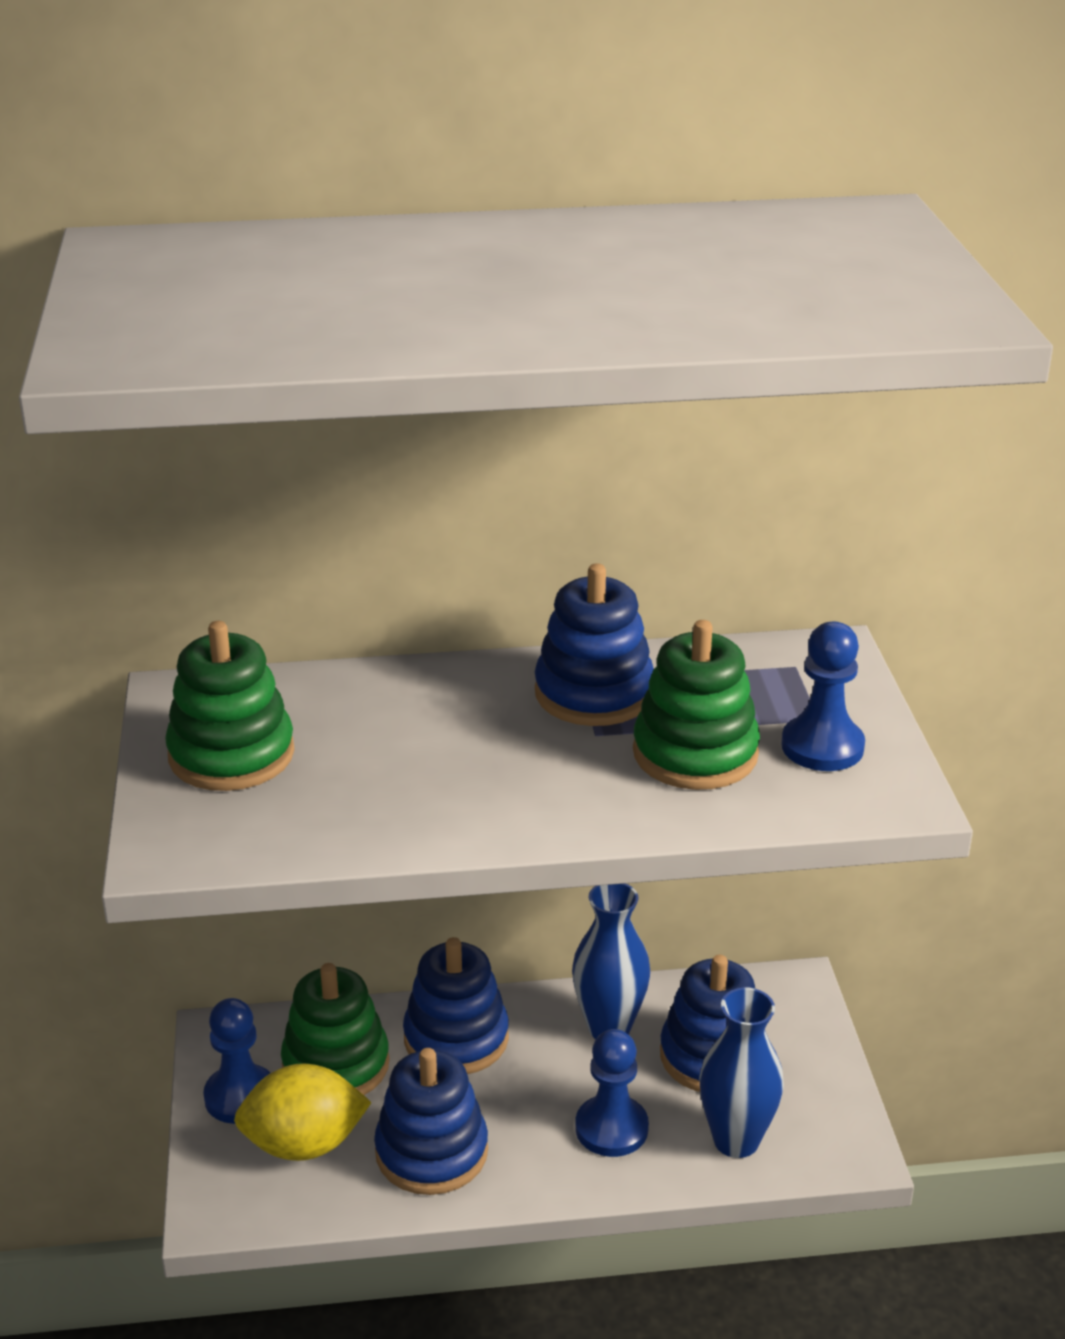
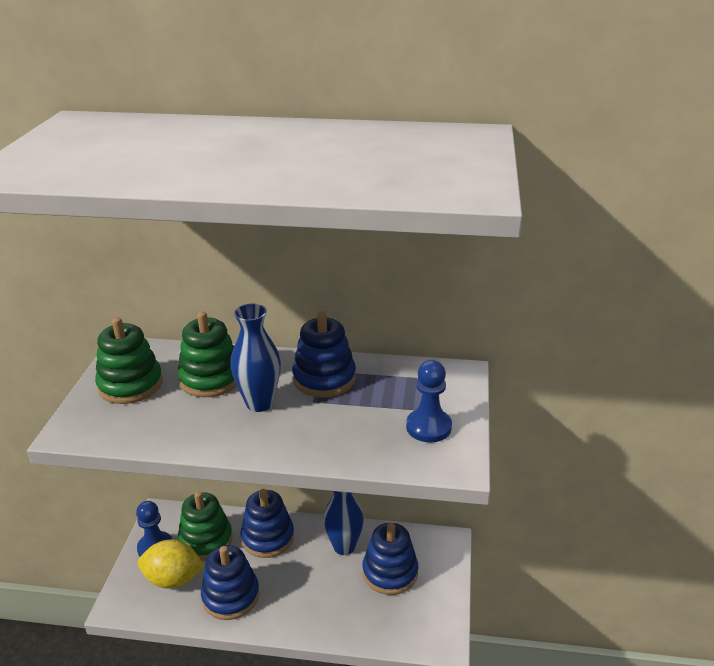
camera: 15 degrees right, 0 degrees up
blue pawn [575,1029,649,1157] -> none
green stacking toy [633,620,760,790] -> green stacking toy moved to [177,311,237,397]
blue vase [699,987,784,1158] -> blue vase moved to [231,304,281,412]

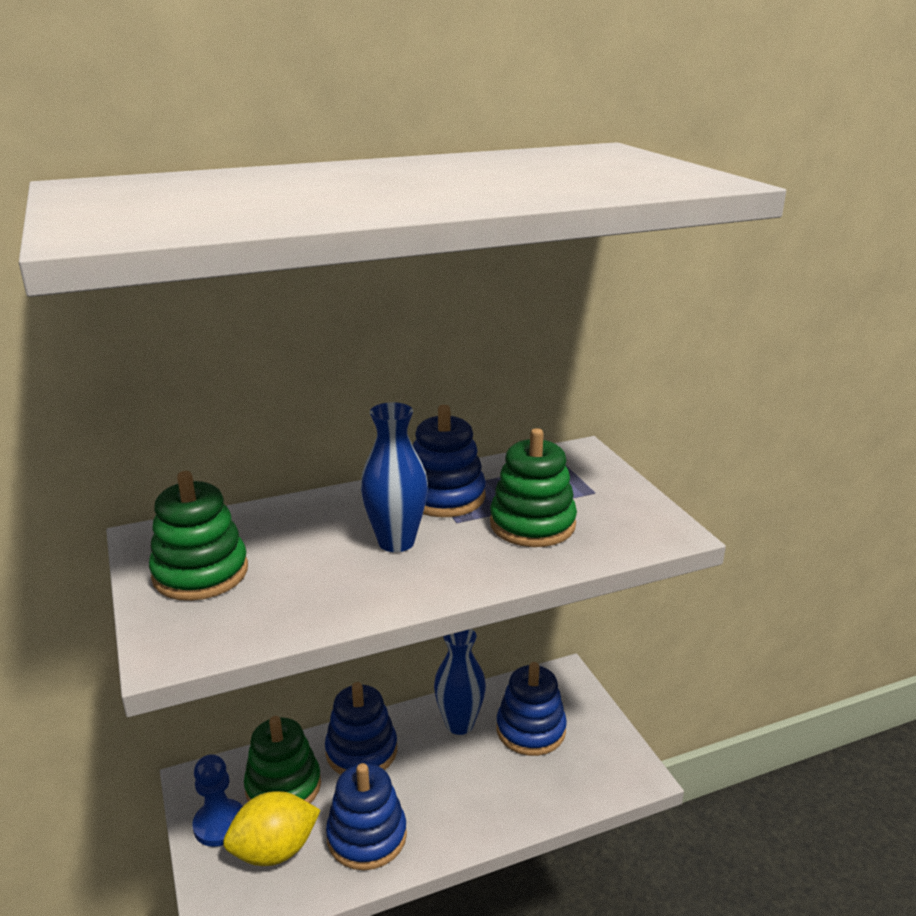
camera: 30 degrees left, 5 degrees down
green stacking toy [177,311,237,397] -> green stacking toy moved to [490,428,577,547]
blue pawn [406,360,452,442] -> none

